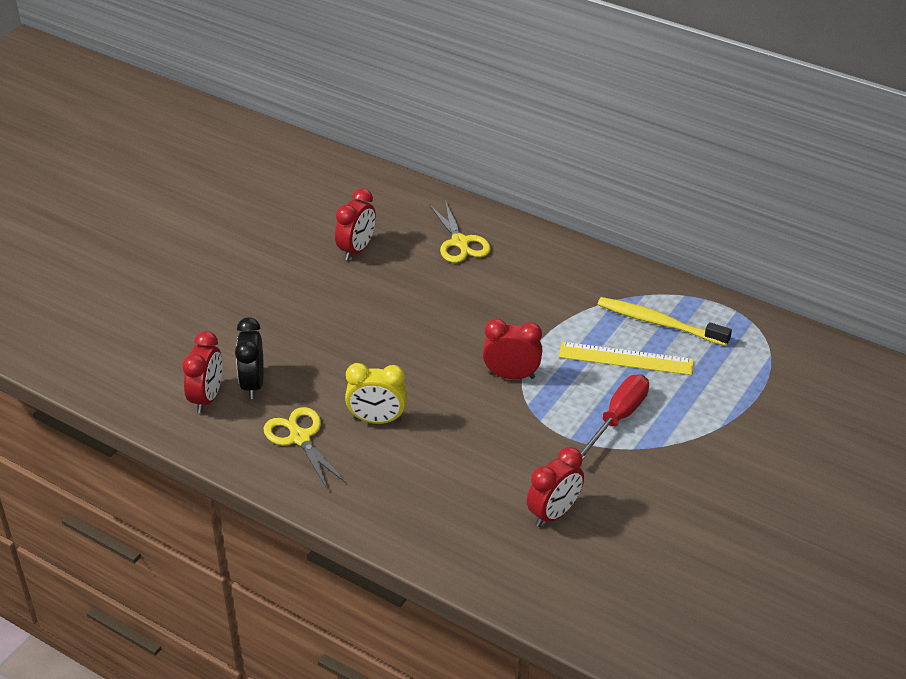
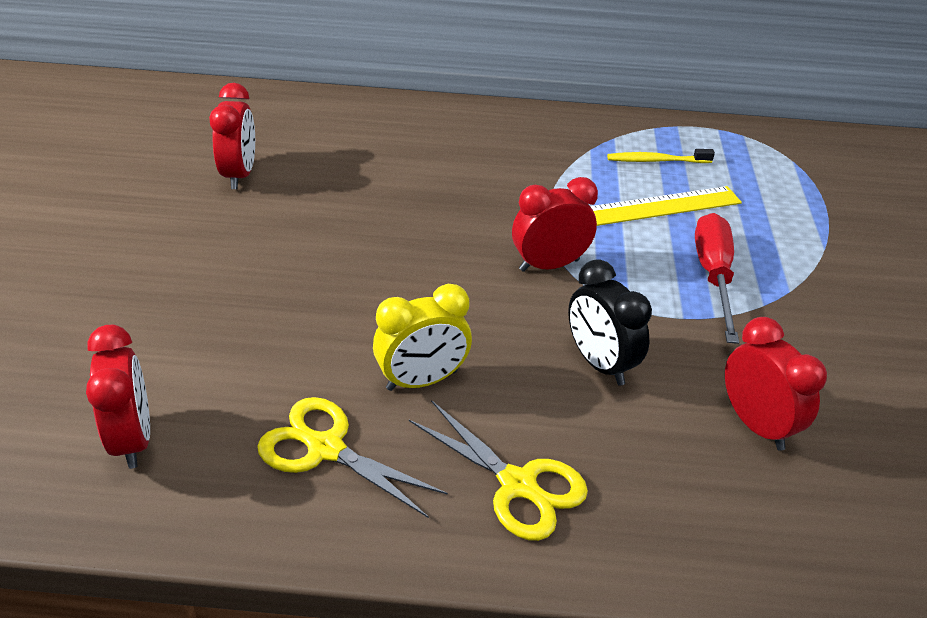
camera: 30 degrees left, 0 degrees up
black clock [235,317,264,399] -> black clock moved to [568,259,652,386]
yellow scissors [429,200,491,263] -> yellow scissors moved to [409,400,588,541]
red clock [527,447,584,527] -> red clock turned 45 degrees counterclockwise [725,317,827,451]
yellow toothbrush [597,297,732,346] -> yellow toothbrush [607,149,715,163], size x0.62

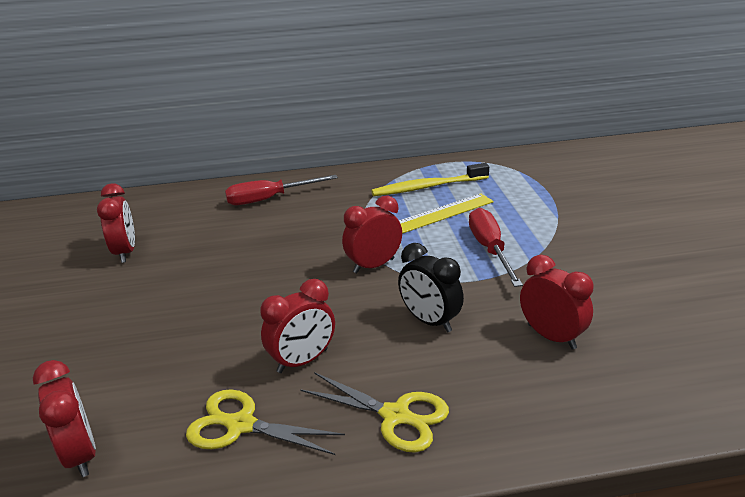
camera: 10 degrees left, 10 degrees down
yellow clock [373,284,472,391] -> red clock [260,279,335,373]
yellow toothbrush [607,149,715,163] -> yellow toothbrush [371,163,489,196], size x1.62
none -> red screwdriver [225,175,338,205]

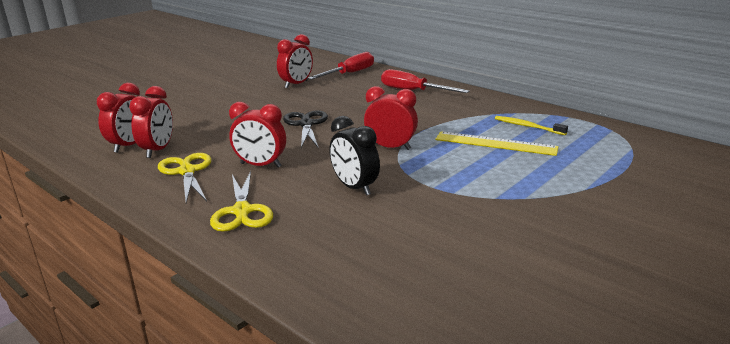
camera: 50 degrees right, 5 degrees down
yellow toothbrush [371,163,489,196] -> yellow toothbrush [495,116,568,135], size x0.62
black clock [398,243,464,332] -> black clock turned 45 degrees counterclockwise [329,116,380,196]
red screwdriver [469,208,523,287] -> red screwdriver moved to [308,52,374,80]
red clock [520,255,594,350] -> red clock moved to [129,86,173,158]
none -> black scissors [283,110,328,148]

